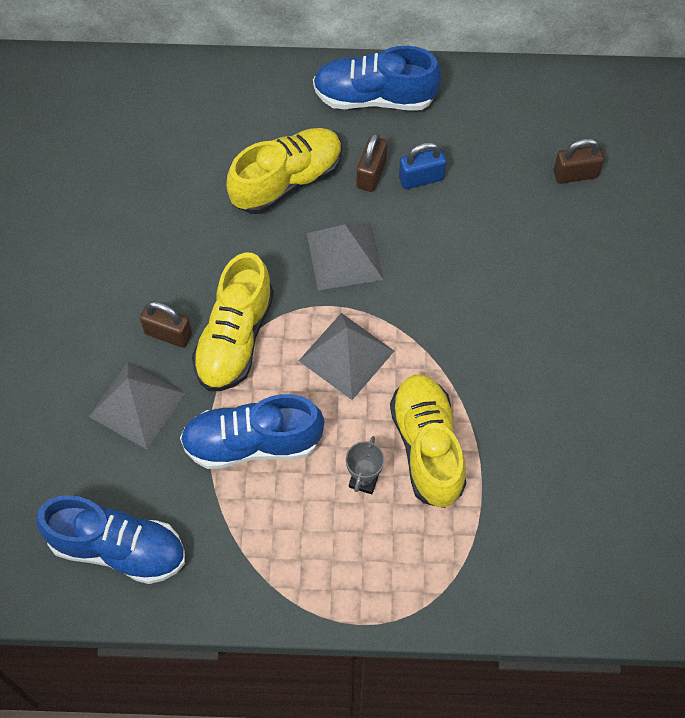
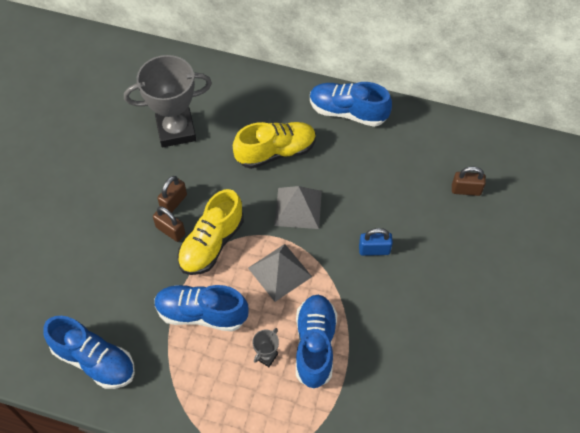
camera: 15 degrees right, 5 degrees down
grey pyramid [89,362,186,449] -> none
brown padlock [356,133,387,192] -> brown padlock moved to [157,176,187,213]
yellow shoe [390,374,466,508] -> blue shoe [296,295,337,389]
blue padlock [399,142,446,189] -> blue padlock moved to [359,228,393,256]
none -> grey trophy [124,55,212,147]

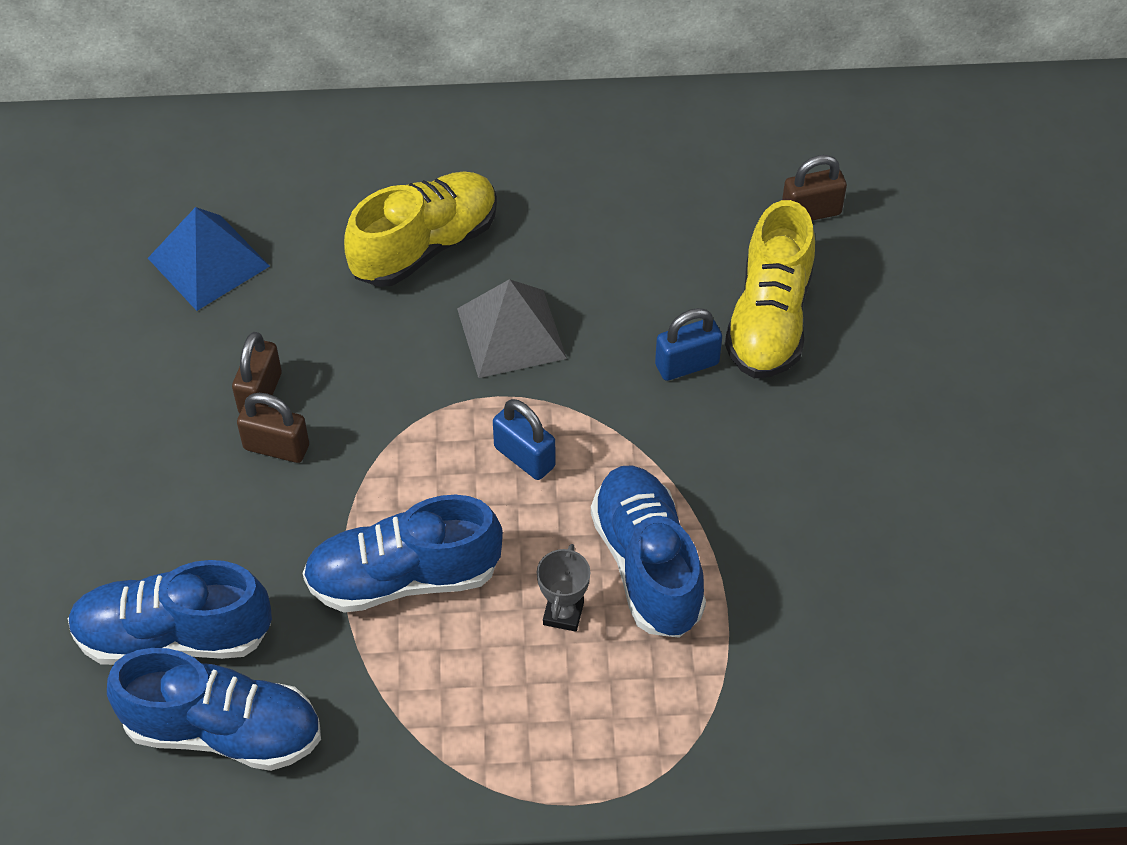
camera: 20 degrees left, 5 degrees down
grey trophy [124,55,212,147] -> blue pyramid [148,207,270,311]
yellow shoe [177,189,244,275] -> yellow shoe moved to [725,200,815,378]
grey pyramid [248,244,312,302] -> blue padlock [493,399,555,480]
blue shoe [310,82,392,127] -> blue shoe moved to [68,560,272,665]

